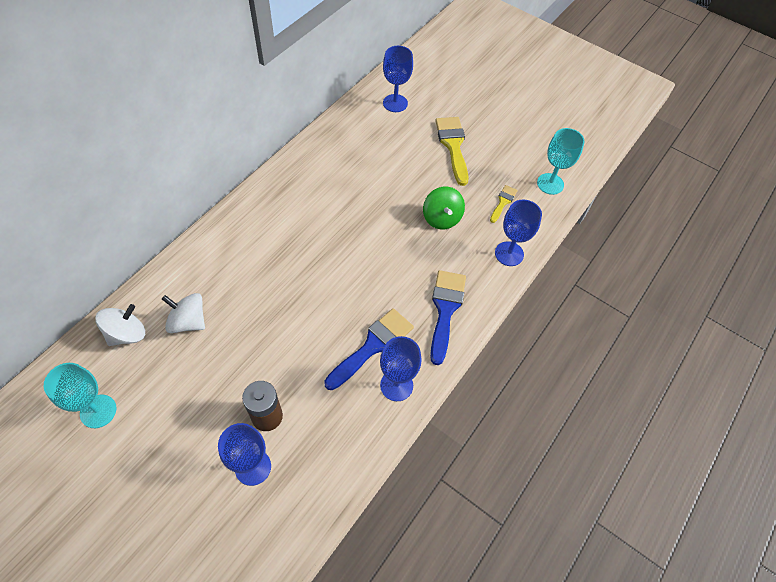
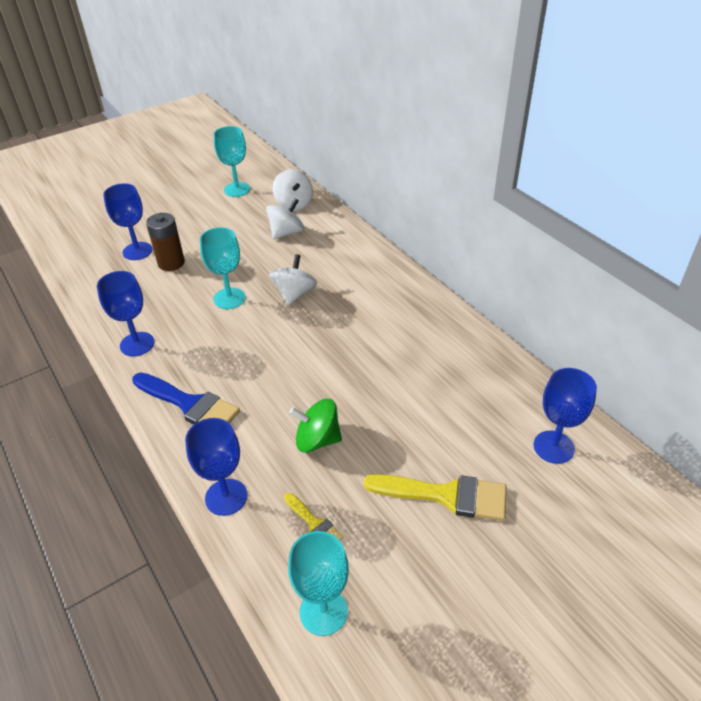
camera: 115 degrees right, 15 degrees down
blue brush [324,308,414,390] -> none
none -> turquoise goblet [200,227,245,309]
none -> white spinning top [269,254,317,305]

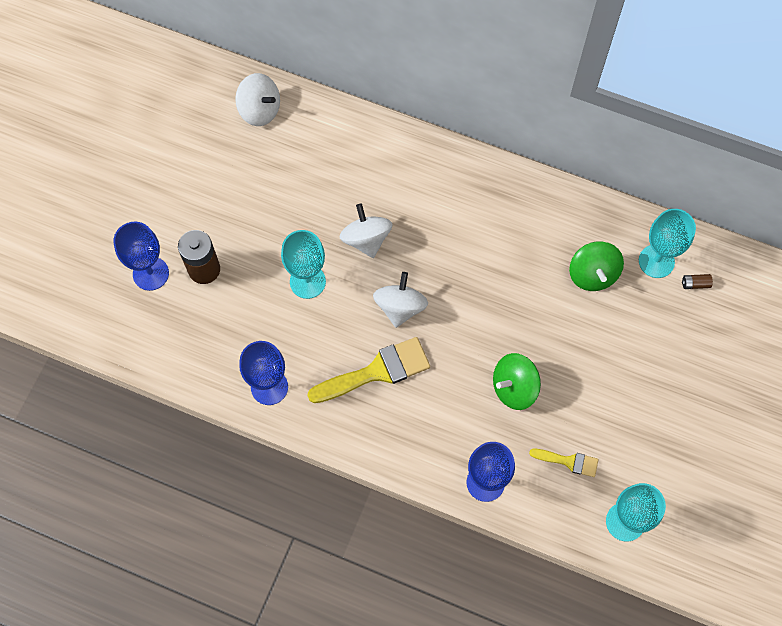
camera: 35 degrees left, 25 degrees up
blue brush [132,373,240,424] -> none
turquoise goblet [214,126,250,197] -> turquoise goblet moved to [639,209,696,278]
white spinning top [266,198,304,239] -> white spinning top moved to [373,272,428,328]
yellow brush [364,474,507,521] -> yellow brush moved to [307,337,430,403]
blue goblet [534,368,597,464] -> brown battery [682,274,713,289]
none -> green spinning top [569,241,624,291]

